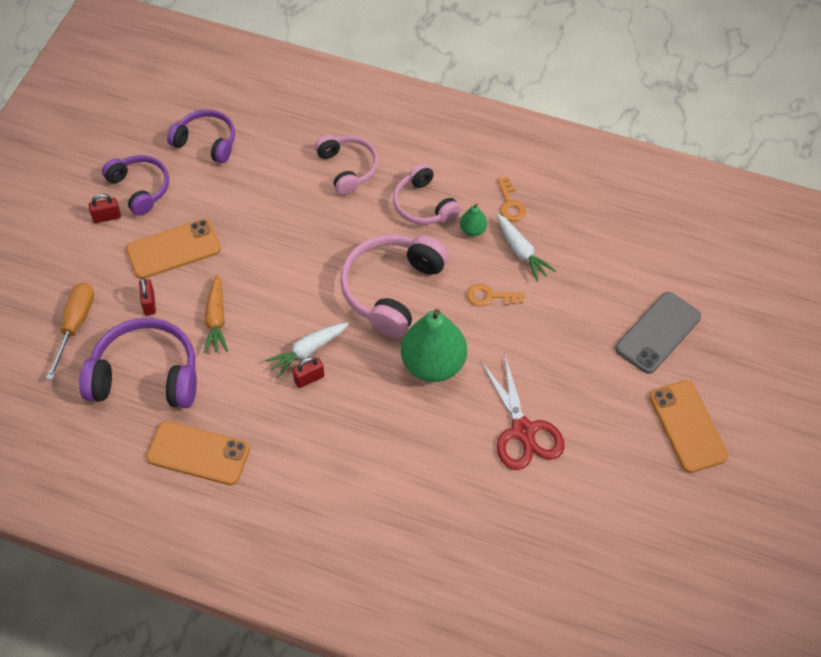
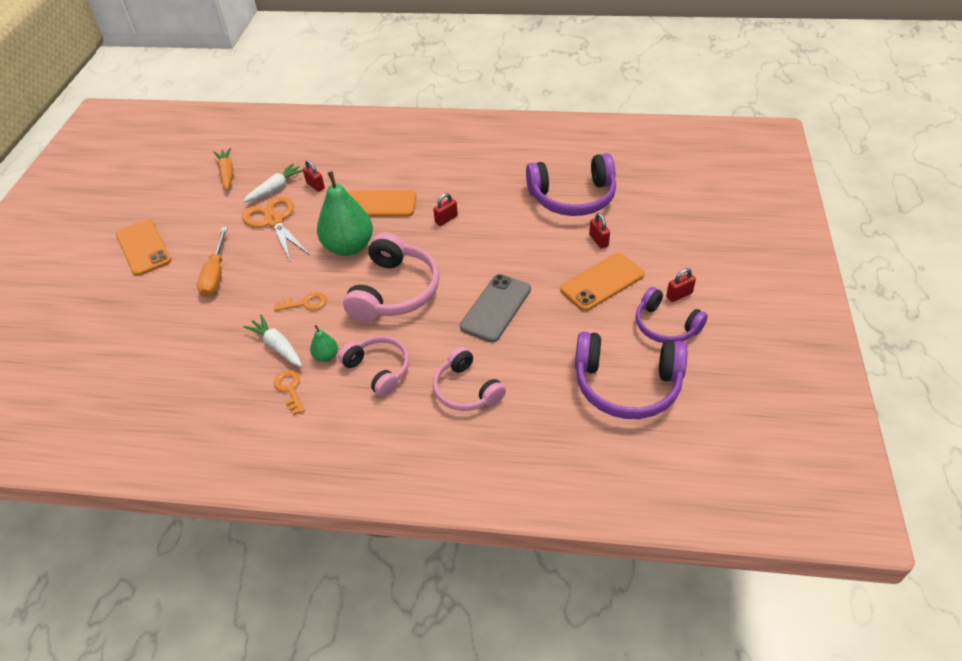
camera: 170 degrees right, 10 degrees down
orange screwdriver [46,282,94,380] -> orange screwdriver moved to [197,227,228,297]
orange phone [146,421,250,485] -> orange phone moved to [348,190,417,217]
purple headphones [167,110,235,163] -> purple headphones [575,332,687,419], size x1.58
orange carrot [204,275,228,353] -> orange carrot moved to [214,148,233,191]
white carrot [265,322,349,378] -> white carrot moved to [243,163,303,202]
red scissors [481,355,565,470] -> orange scissors [242,196,310,261]
grey phone [615,292,701,374] -> grey phone moved to [460,274,531,342]
none -> red padlock [303,160,325,192]

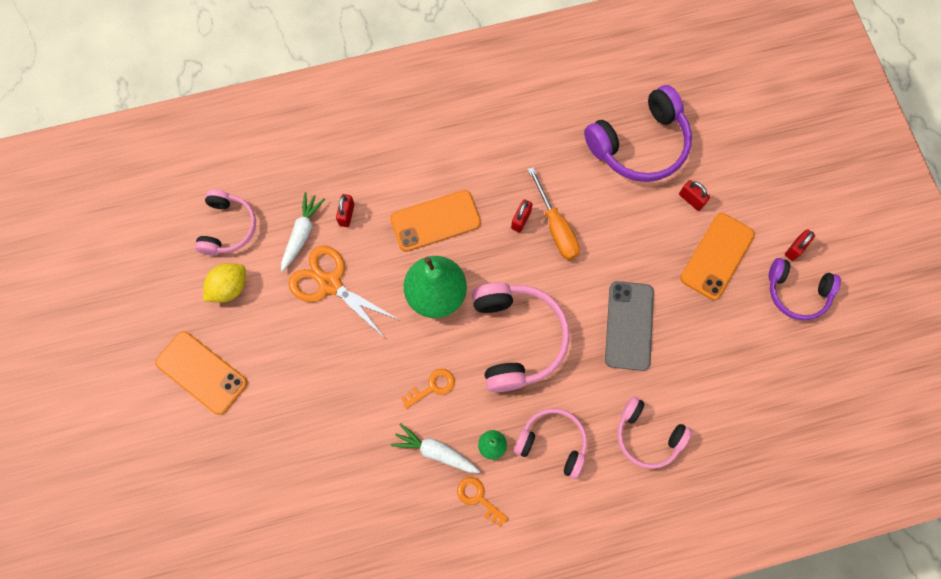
camera: 25 degrees left, 25 degrees up
orange screwdriver [197,227,228,297] -> orange screwdriver moved to [528,167,580,260]
orange carrot [214,148,233,191] -> pink headphones [195,189,256,255]
red padlock [303,160,325,192] -> red padlock turned 75 degrees clockwise [336,194,355,227]
purple headphones [575,332,687,419] -> none
none -> yellow lemon [203,263,246,302]

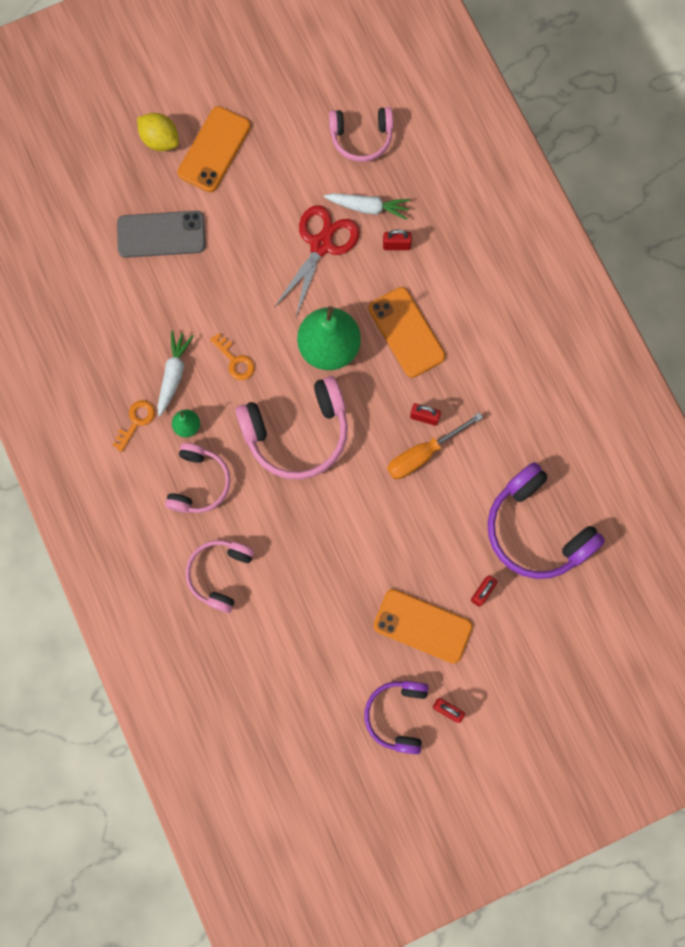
camera: 80 degrees right, 5 degrees up
yellow lemon [203,263,246,302] -> yellow lemon moved to [137,113,179,151]
orange scissors [288,246,401,338] -> red scissors [274,206,360,317]
grey phone [605,281,654,371] -> grey phone moved to [117,211,206,258]

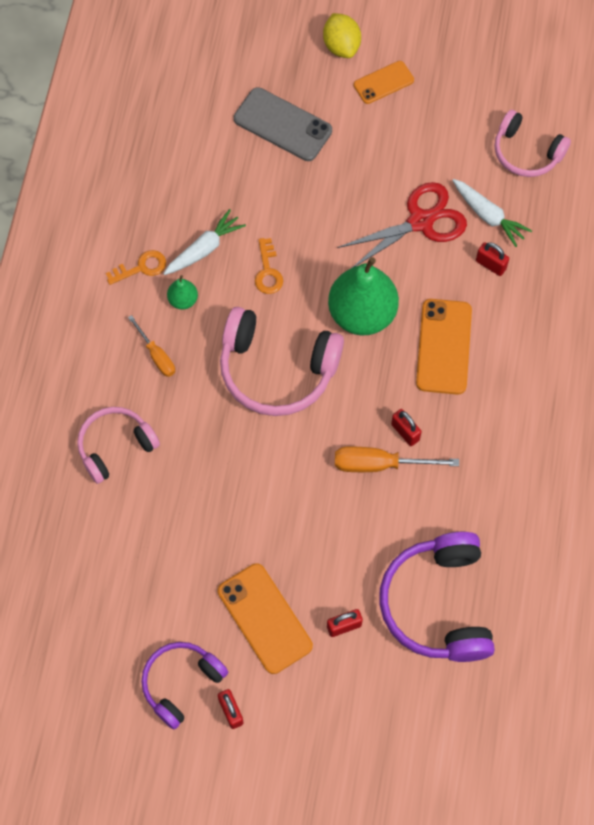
camera: 35 degrees right, 10 degrees down
pink headphones [165,443,230,513] -> orange screwdriver [128,315,175,377]
orange phone [177,106,251,192] -> orange phone [354,61,414,104], size x0.62

